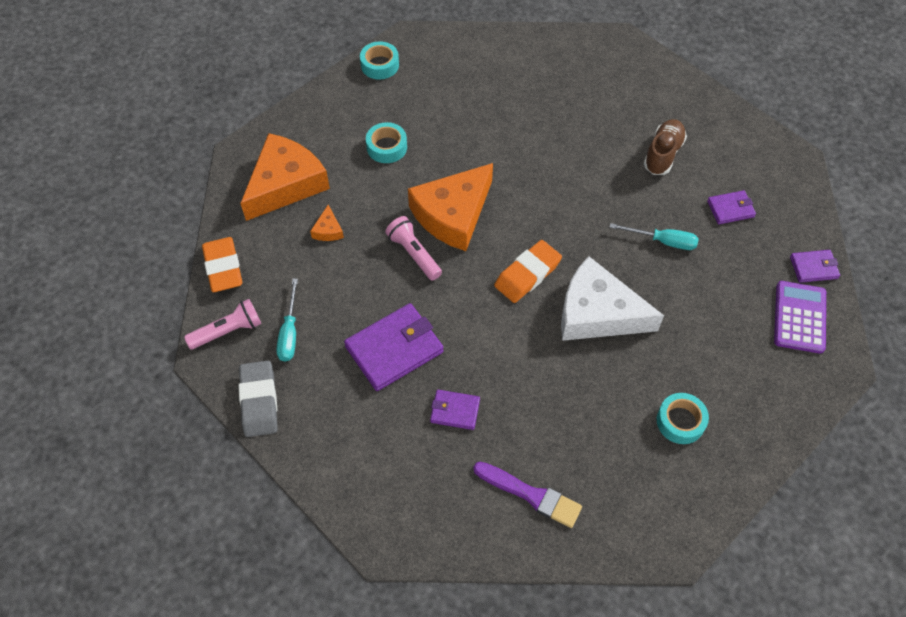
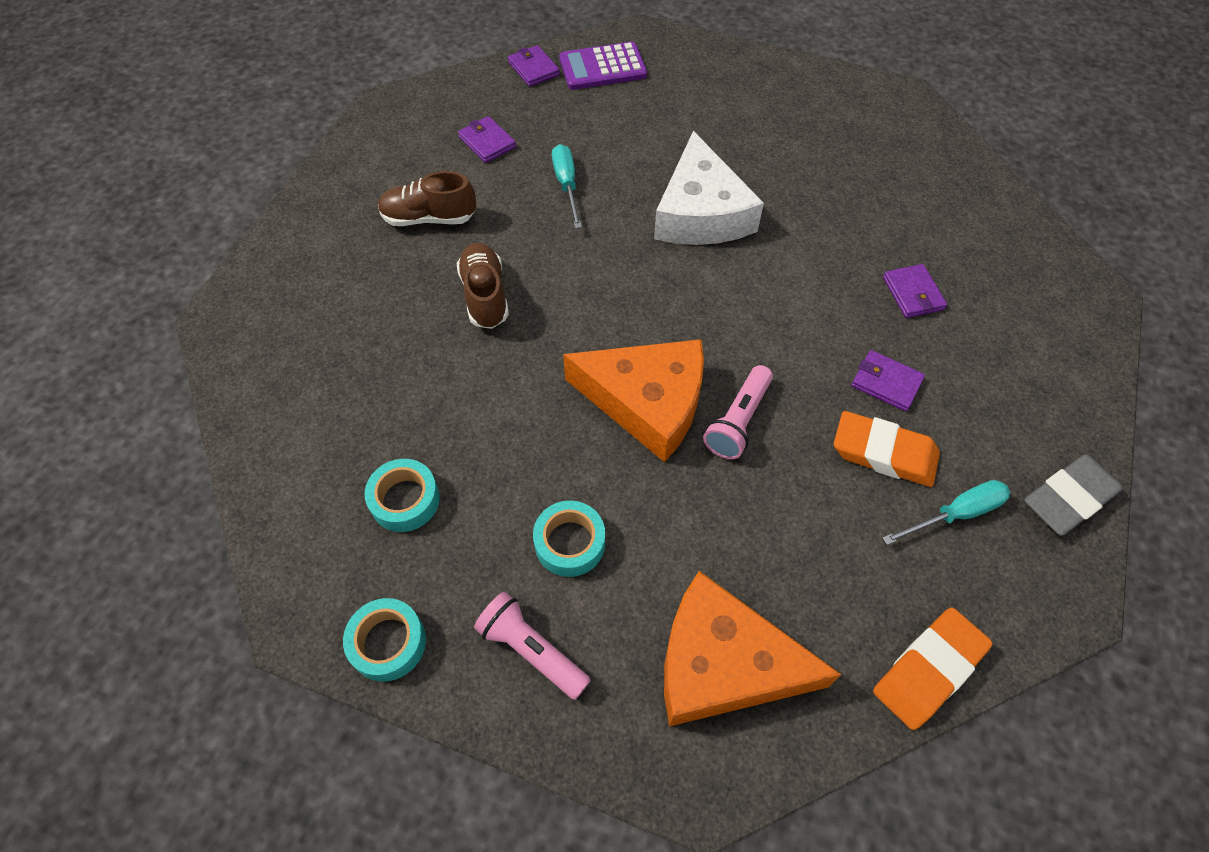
camera: 115 degrees left, 0 degrees up
pink flashlight [184,299,261,349] -> pink flashlight moved to [474,592,591,700]
orange cheese [310,205,344,241] -> none
purple wallet [344,303,444,391] -> purple wallet [852,350,925,411], size x0.54
purple brush [473,462,582,528] -> none
orange eraser [494,240,562,303] -> orange eraser moved to [834,411,940,487]
turquoise tape [657,393,709,444] -> turquoise tape moved to [365,459,440,532]
none -> brown shoe [457,243,509,329]

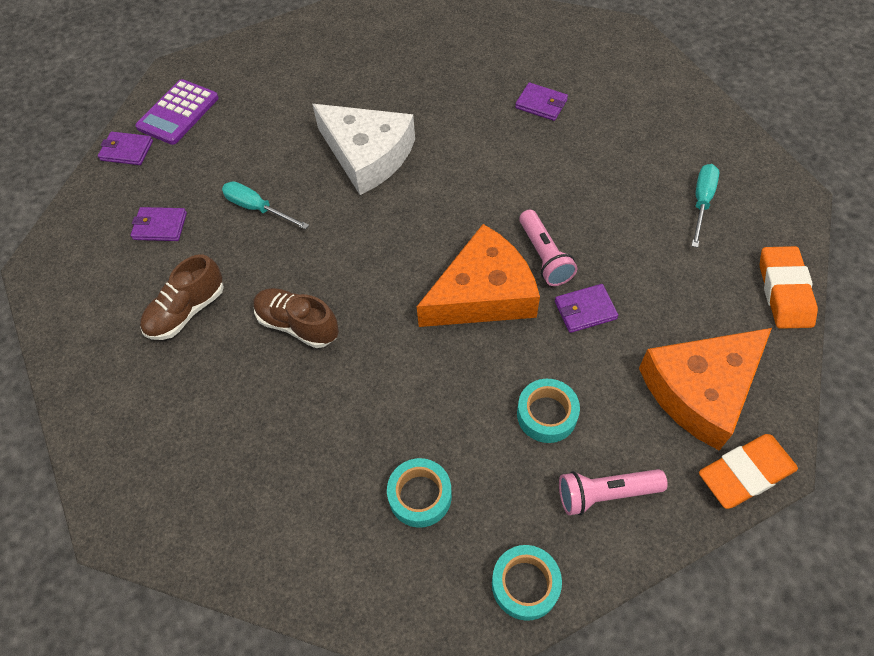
camera: 45 degrees left, 0 degrees up
orange eraser [834,411,940,487] -> orange eraser moved to [699,434,798,509]
purple wallet [852,350,925,411] -> purple wallet moved to [555,284,618,333]
grey eraser [1024,454,1123,536] -> none

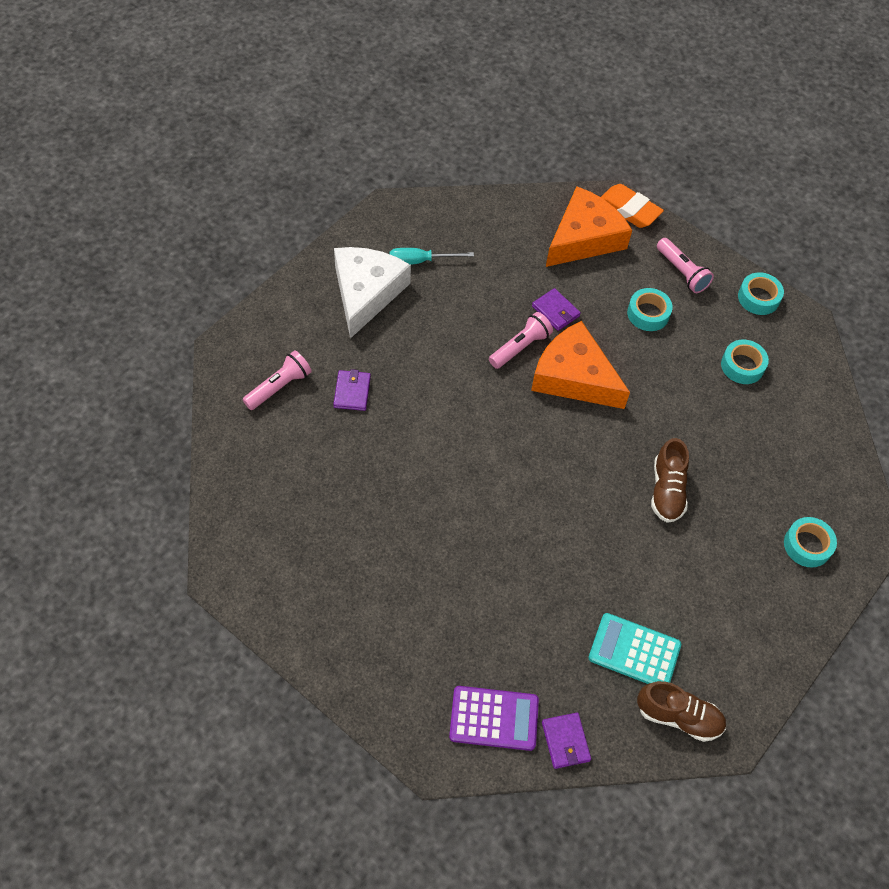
camera: 120 degrees left, 0 degrees up
purple wallet [131,207,187,241] -> turquoise calculator [588,613,681,684]
brown shoe [140,254,224,340] -> brown shoe moved to [637,681,726,742]
turquoise screwdriver [222,181,309,230] -> none
white cheese [312,104,415,195] -> white cheese moved to [334,247,411,339]
orange cheese [639,328,772,450] -> orange cheese turned 75 degrees counterclockwise [546,186,632,267]
orange eraser [760,246,818,329] -> none
none -> pink flashlight [242,350,312,410]
none -> turquoise tape [784,517,837,567]

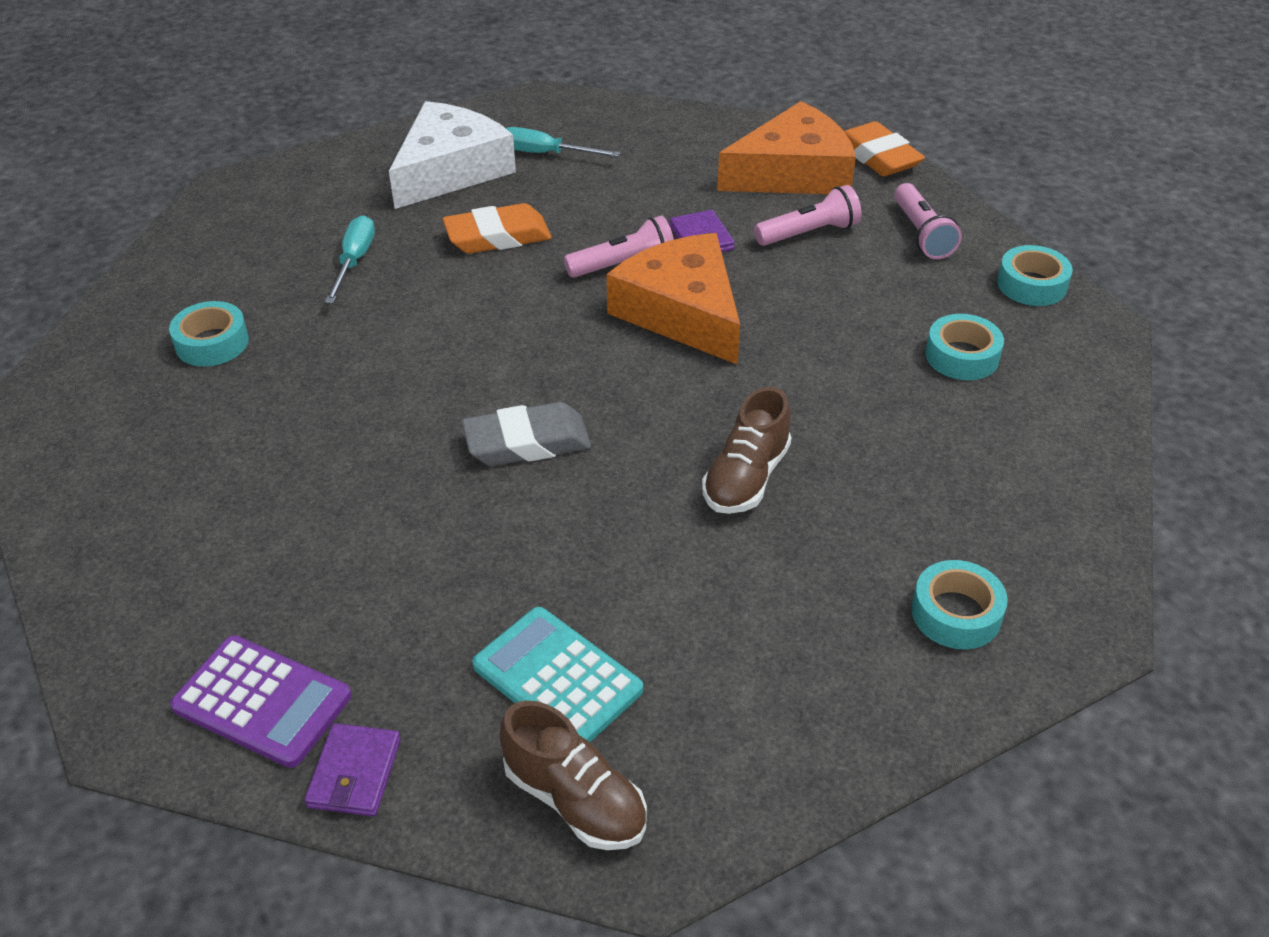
camera: 25 degrees right, 15 degrees down
pink flashlight [242,350,312,410] -> pink flashlight moved to [754,185,862,246]
purple wallet [333,369,371,411] -> turquoise screwdriver [325,215,375,303]
turquoise tape [627,288,673,331] -> turquoise tape moved to [169,301,249,366]
none -> orange eraser [442,203,552,254]
none -> grey eraser [462,402,591,466]

